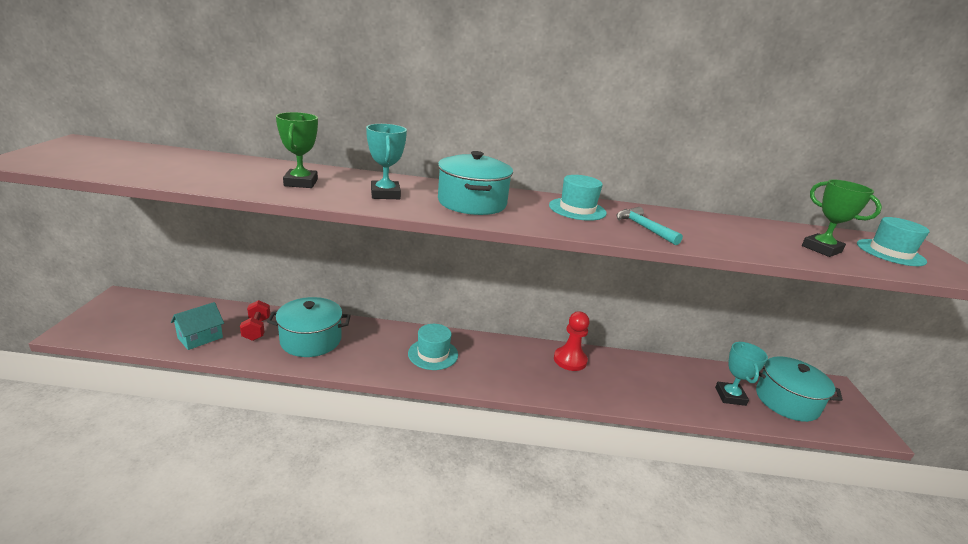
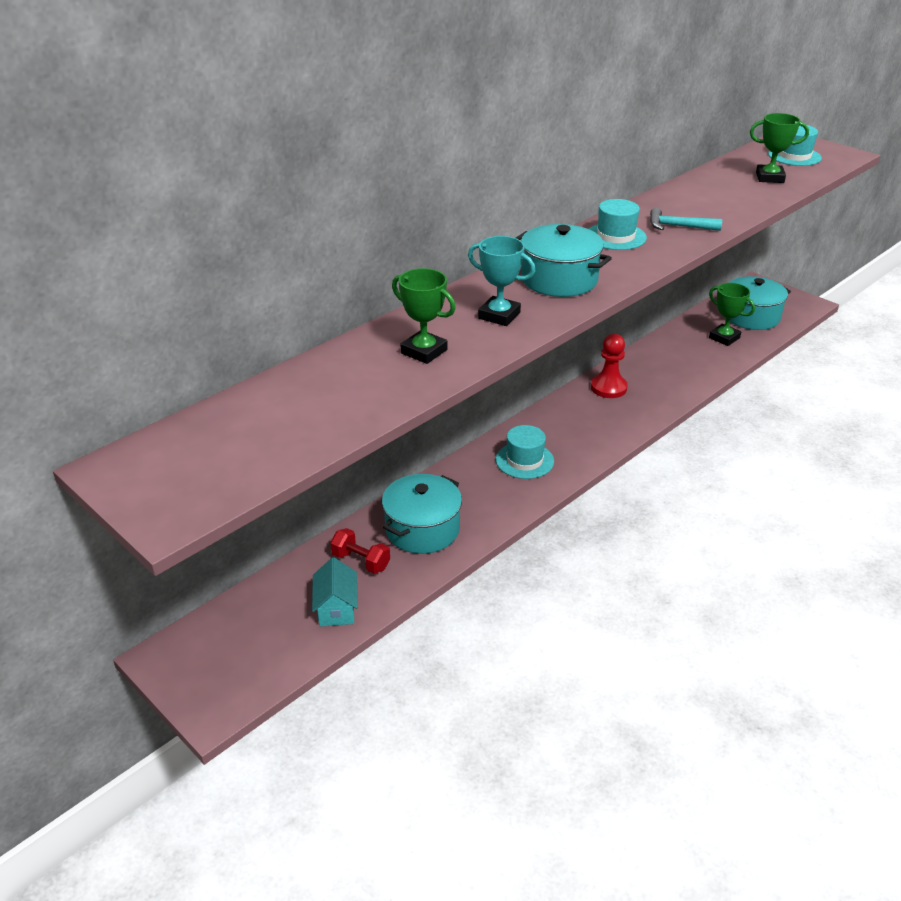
camera: 45 degrees left, 10 degrees up
turquoise trophy [715,342,768,406] -> green trophy [709,283,755,346]

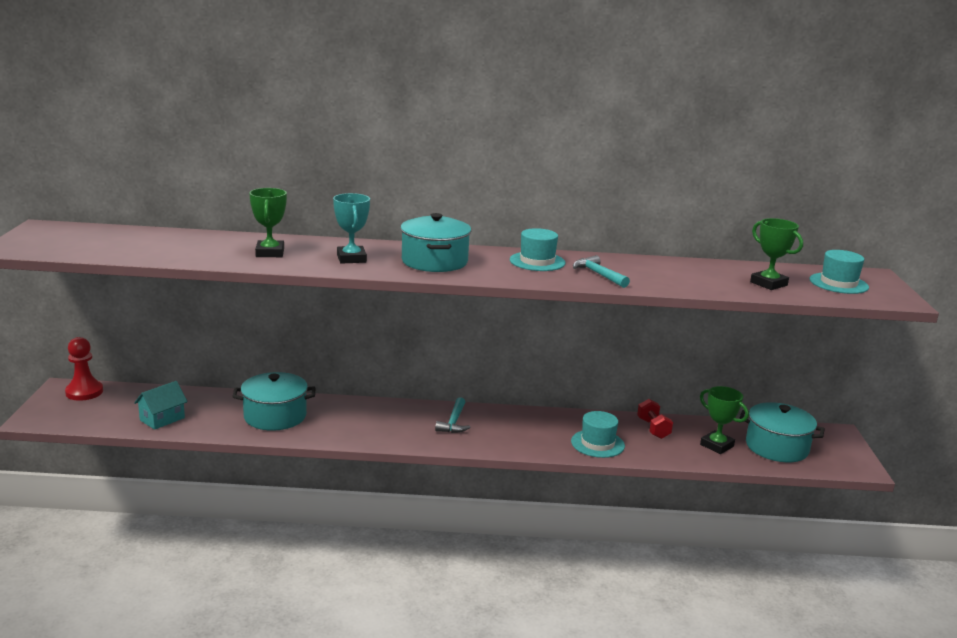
camera: 45 degrees right, 15 degrees down
red dumbbell [330,528,390,574] -> red dumbbell moved to [637,399,673,439]
turquoise hat [496,425,554,479] -> turquoise hat moved to [571,411,625,458]
red pawn [591,334,628,398] -> red pawn moved to [65,337,103,401]
green trophy [709,283,755,346] -> green trophy turned 45 degrees counterclockwise [700,386,749,454]
none -> turquoise hammer [435,397,471,433]

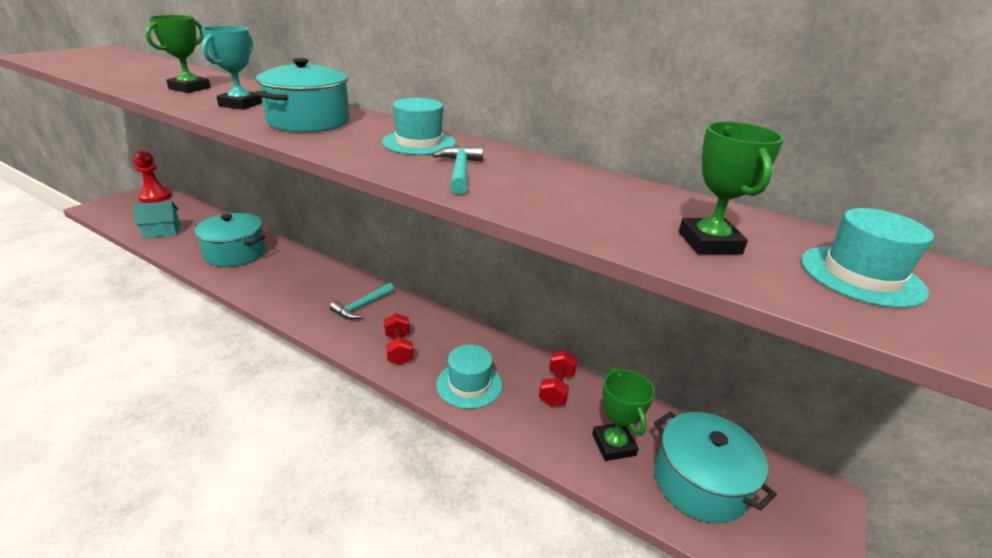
camera: 30 degrees right, 10 degrees up
none -> red dumbbell [384,313,413,365]

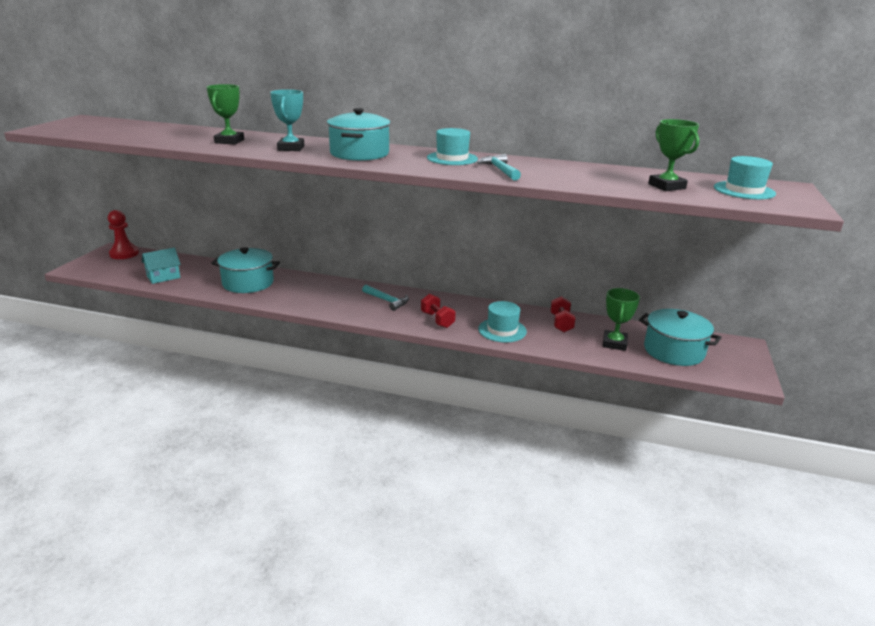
camera: 15 degrees left, 5 degrees down
turquoise hammer [330,283,395,320] -> turquoise hammer turned 75 degrees counterclockwise [362,285,409,311]
green trophy [592,368,655,461] -> green trophy turned 45 degrees clockwise [603,288,640,351]

